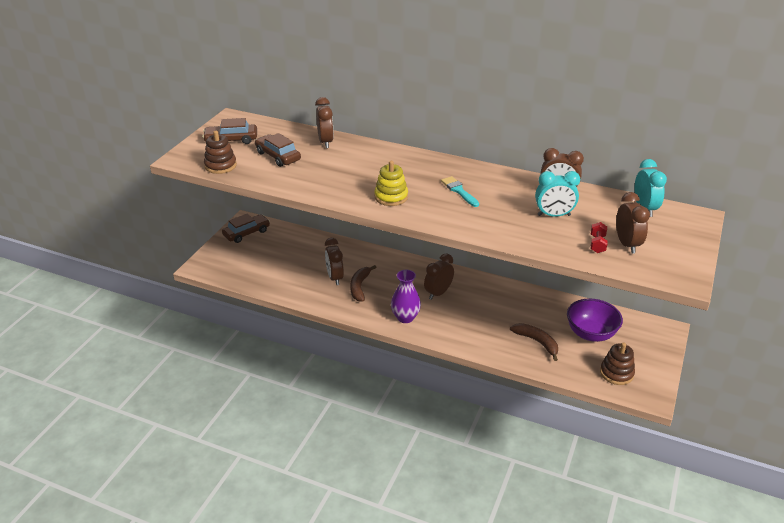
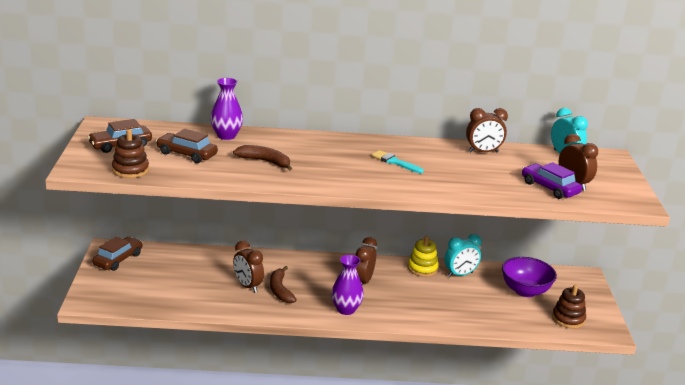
camera: 25 degrees left, 10 degrees down
brown clock [315,97,334,148] -> purple vase [210,78,243,140]
yellow stacking toy [375,161,408,206] -> yellow stacking toy moved to [408,236,439,277]
brown banana [510,323,558,361] -> brown banana moved to [233,145,292,171]
turquoise clock [535,171,580,217] -> turquoise clock moved to [444,234,481,277]
red dumbbell [590,222,608,253] -> purple car [522,162,582,199]

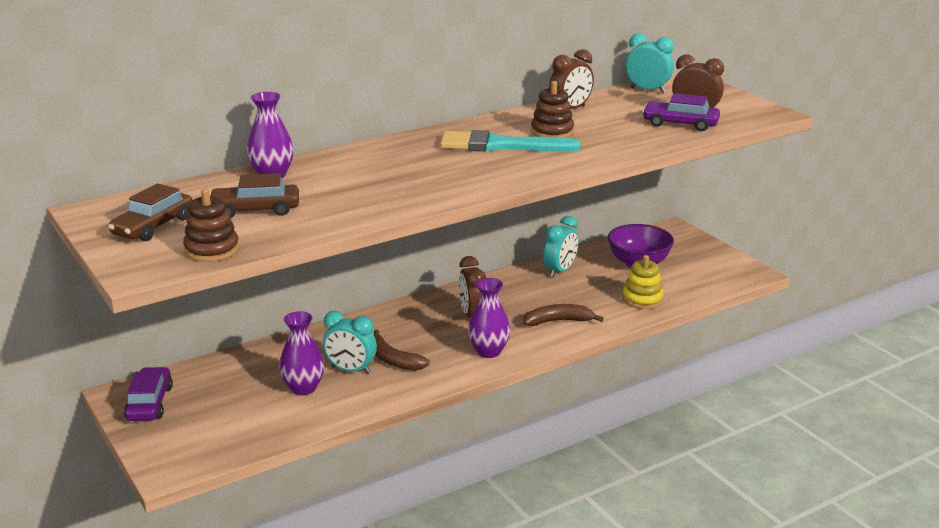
camera: 30 degrees left, 0 degrees up
brown car [92,237,143,271] -> purple car [124,367,173,421]
brown banana [233,145,292,171] -> brown banana moved to [523,304,604,326]
brown clock [233,241,264,293] -> turquoise clock [323,311,377,374]
turquoise brush [372,150,424,173] -> turquoise brush [440,130,581,152], size x1.85
yellow stacking toy [408,236,439,277] -> yellow stacking toy moved to [623,255,664,309]
brown stacking toy [552,285,586,329] -> brown stacking toy moved to [531,81,574,138]
none -> purple vase [279,311,325,395]

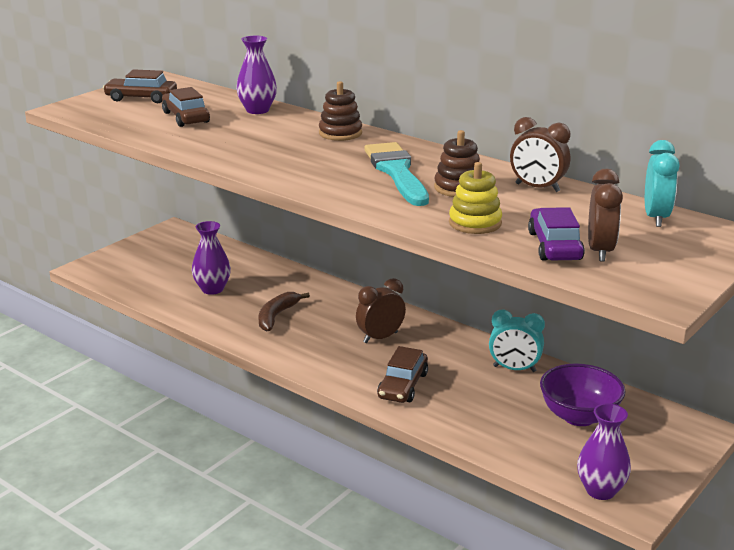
camera: 70 degrees right, 0 degrees up
purple car [124,367,173,421] -> none
brown stacking toy [183,189,239,262] -> brown stacking toy moved to [319,81,362,141]
turquoise clock [323,311,377,374] -> none
purple vase [468,278,511,358] -> purple vase moved to [577,403,631,500]
brown banana [523,304,604,326] -> brown car [377,346,428,403]
yellow stacking toy [623,255,664,309] -> yellow stacking toy moved to [449,162,502,234]

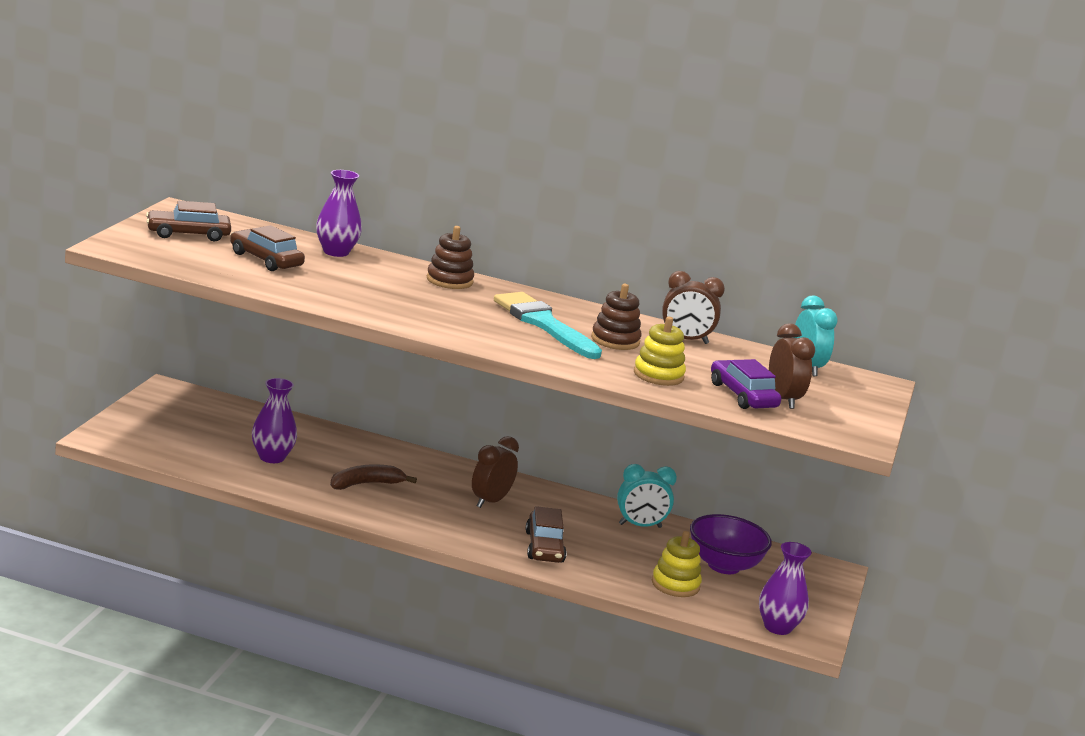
camera: 25 degrees left, 5 degrees down
brown banana [258,292,310,331] -> brown banana turned 60 degrees clockwise [330,465,417,490]
none -> yellow stacking toy [652,531,702,597]

